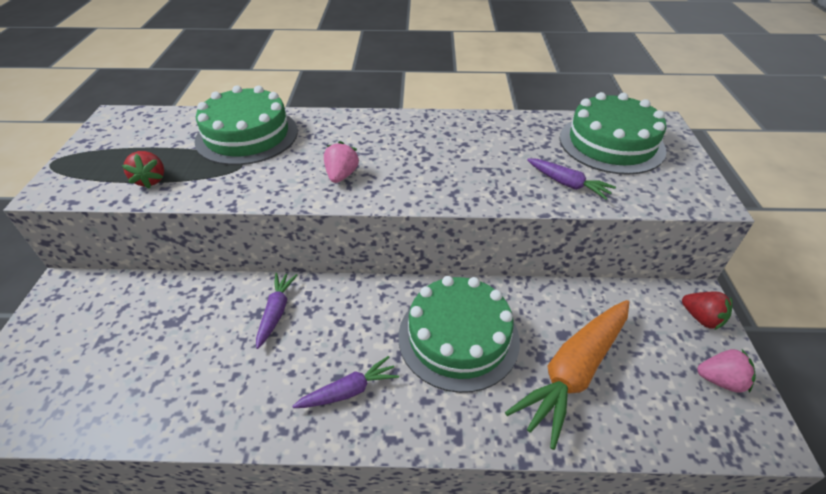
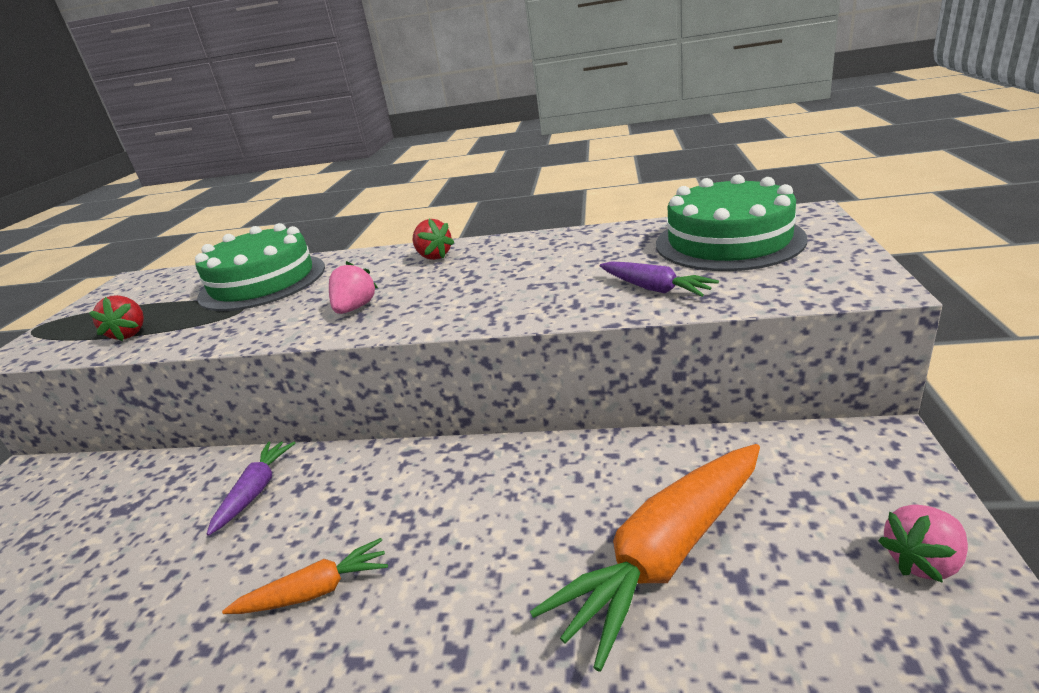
camera: 10 degrees right, 15 degrees down
purple carrot [292,356,399,408] -> orange carrot [222,538,388,614]
green cake [398,276,520,393] -> none
red strawberry [682,292,732,330] -> red strawberry moved to [412,219,455,260]
pink strawberry [697,349,756,393] -> pink strawberry turned 135 degrees clockwise [878,505,968,583]

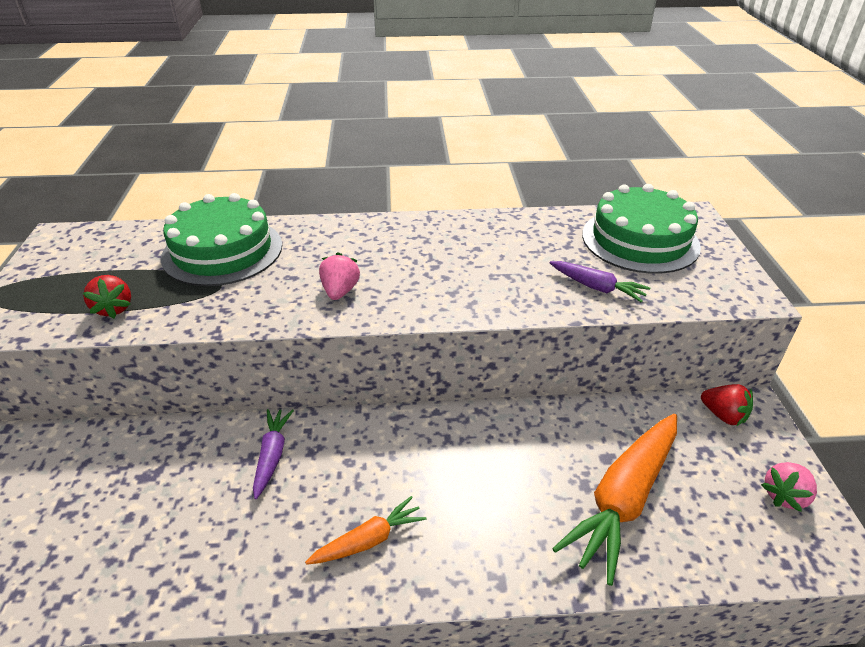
camera: 15 degrees left, 10 degrees up
red strawberry [412,219,455,260] -> red strawberry moved to [701,384,753,426]

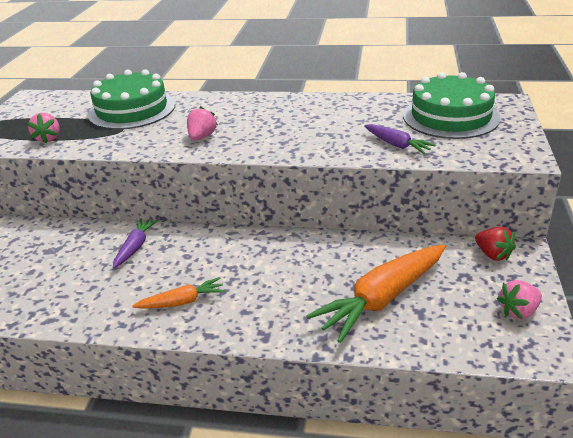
camera: 15 degrees right, 5 degrees down
red strawberry [83,275,131,318] -> pink strawberry [27,113,60,143]

